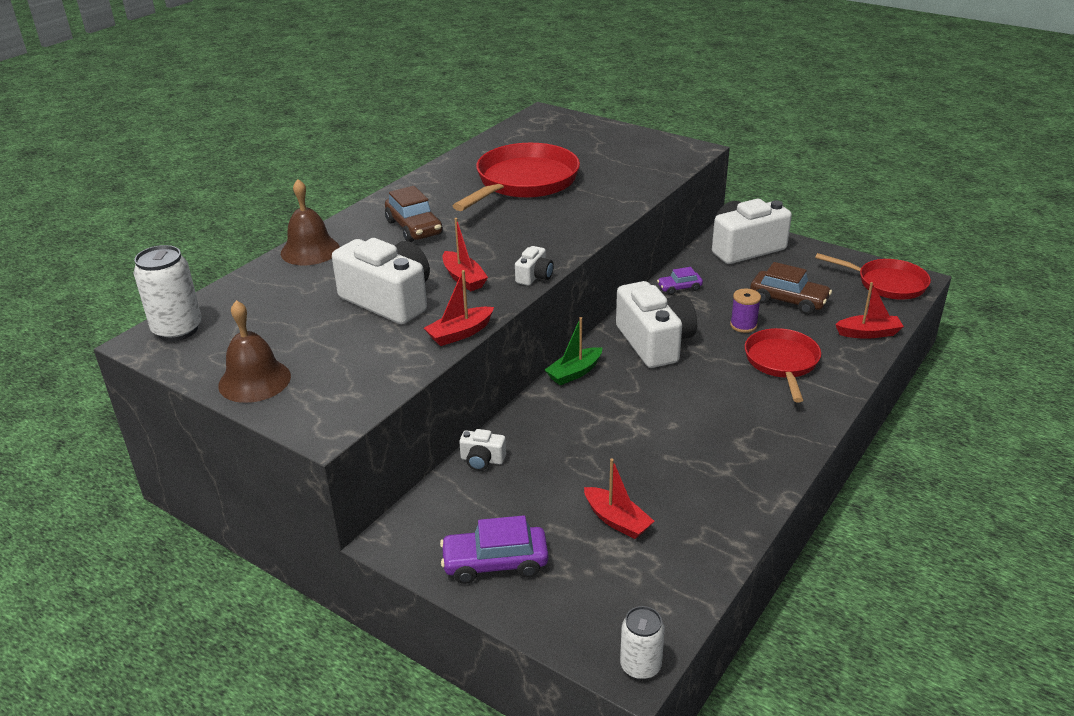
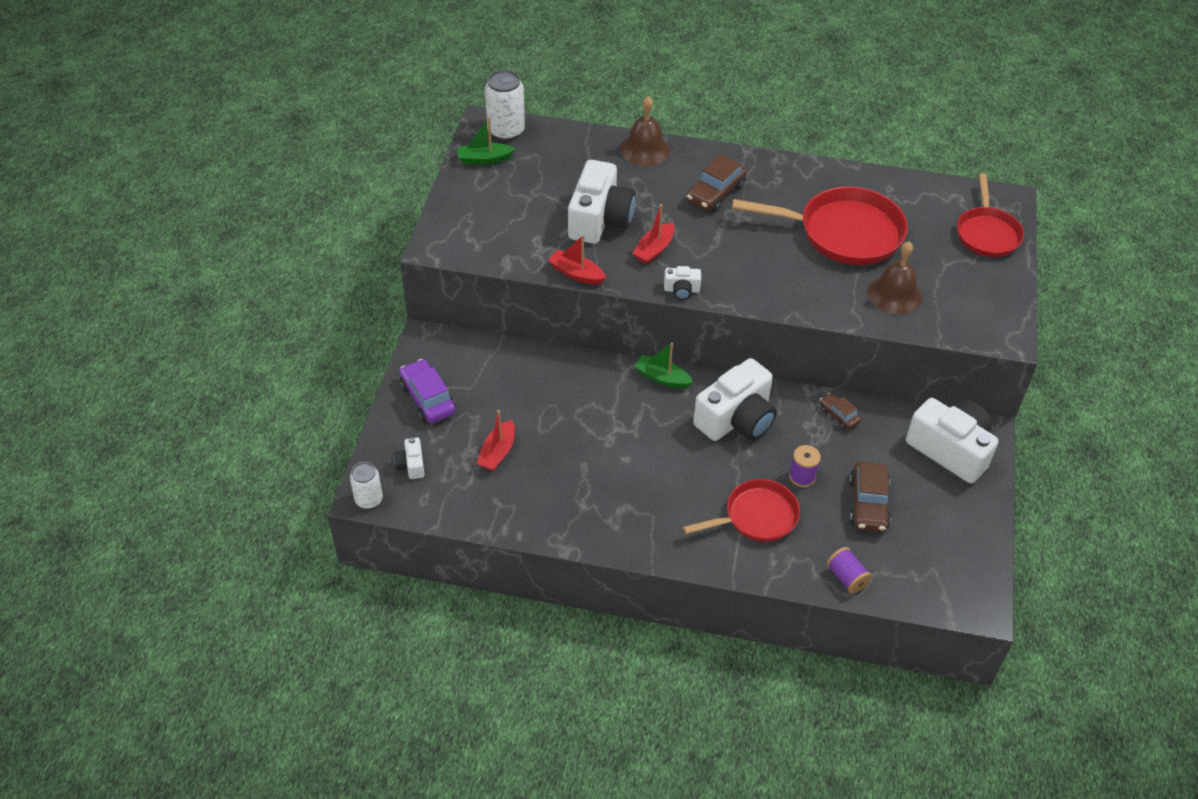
camera: 65 degrees right, 15 degrees up
brown bell [218,300,291,403] -> brown bell moved to [867,242,922,315]
white camera [459,429,506,471] -> white camera moved to [394,438,425,479]
purple car [657,267,703,295] -> brown car [820,393,861,430]
red pan [815,253,931,299] -> red pan moved to [957,173,1024,257]
red boat [835,282,904,339] -> purple spool [826,547,872,594]
none -> green boat [457,117,515,165]

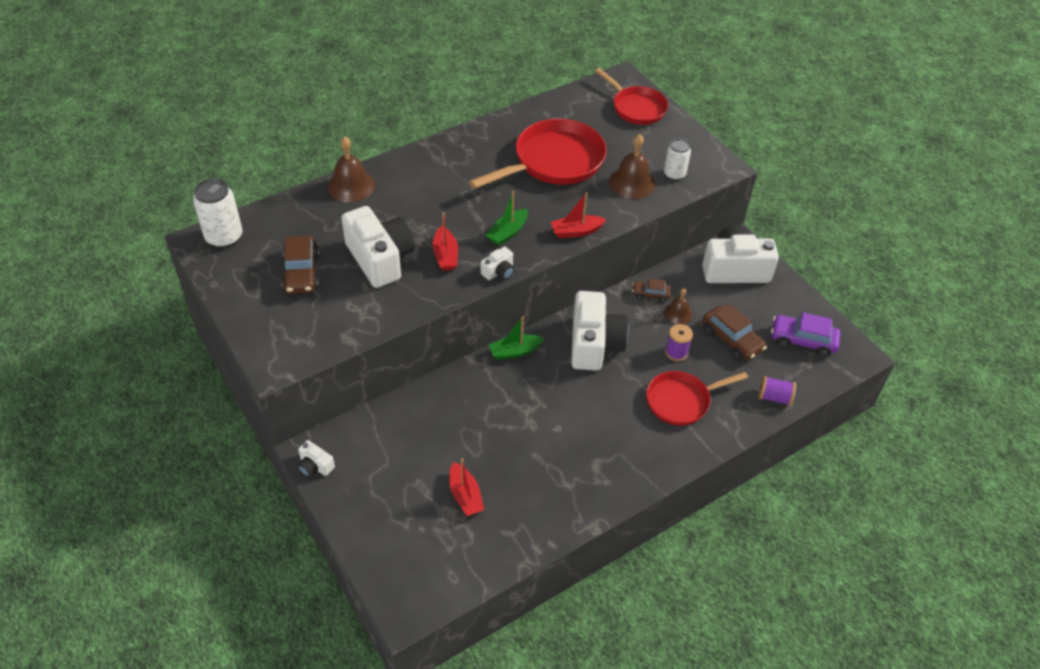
camera: 45 degrees left, 0 degrees up
white can [350,462,383,509] -> white can moved to [664,139,691,181]
white camera [394,438,425,479] -> white camera moved to [297,440,335,477]
purple car [399,359,456,423] -> purple car moved to [771,312,841,357]
green boat [457,117,515,165] -> green boat moved to [486,191,528,246]
red boat [548,235,606,285] -> red boat moved to [551,192,607,238]
red pan [683,479,800,542] -> red pan turned 135 degrees counterclockwise [646,371,748,426]
brown car [687,154,747,212] -> brown car moved to [282,235,319,294]
none -> brown bell [664,288,692,324]

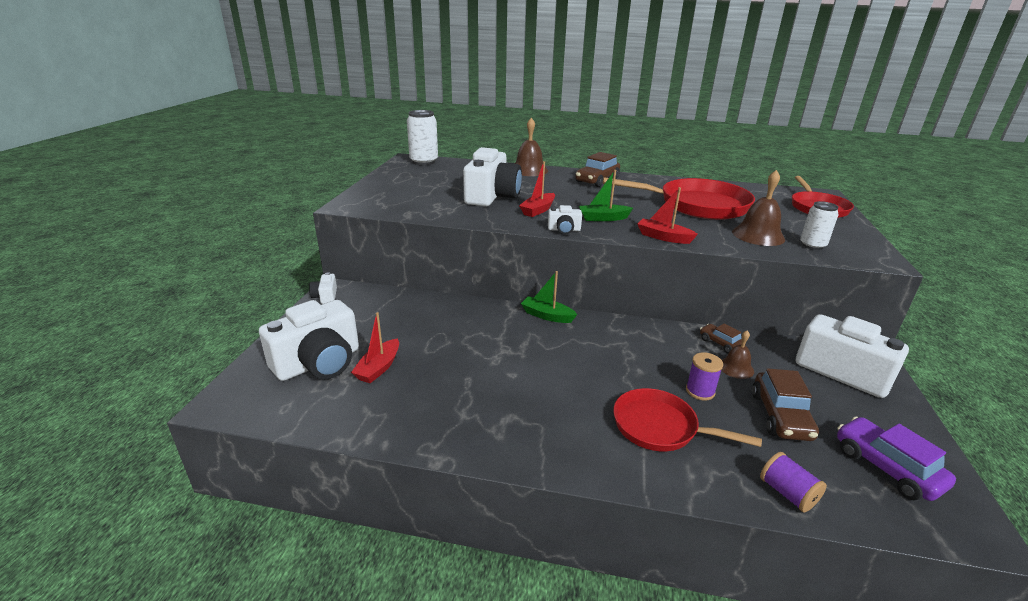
camera: 45 degrees right, 20 degrees down
brown car [282,235,319,294] -> brown car moved to [575,152,620,187]
white camera [571,291,629,371] -> white camera moved to [259,300,359,381]

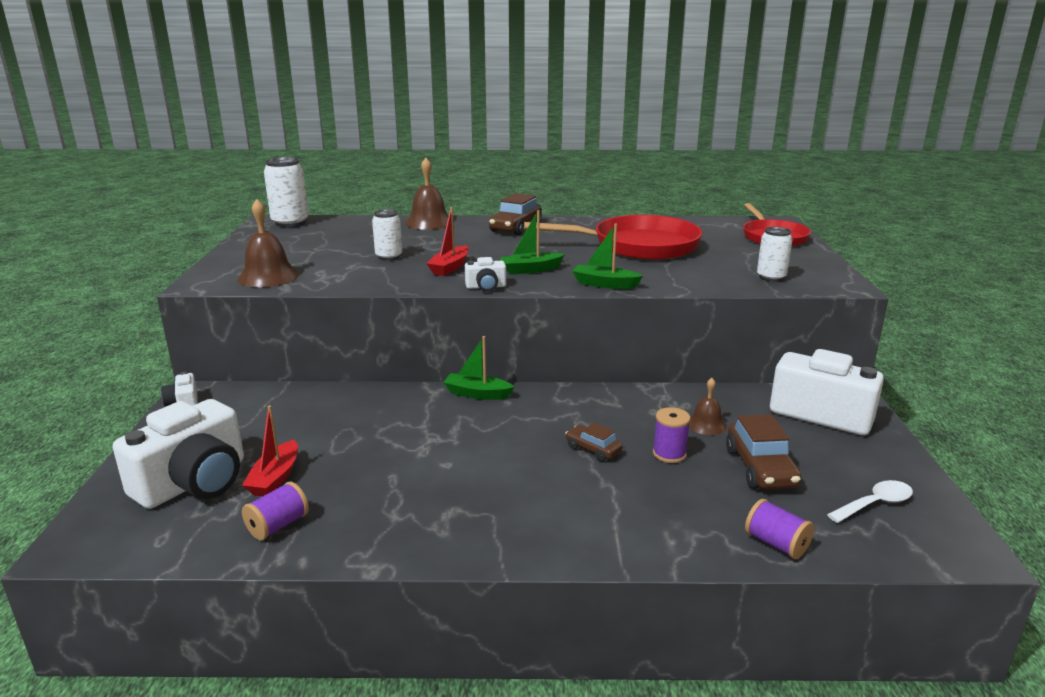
camera: 10 degrees left, 5 degrees down
white camera [463,147,522,206] -> white can [372,209,402,261]
red pan [613,388,762,451] -> none
red boat [638,187,698,244] -> green boat [572,224,643,289]
brown car [700,323,746,353] -> brown car moved to [565,423,622,462]
brown bell [732,170,785,246] -> brown bell moved to [237,199,299,287]
purple car [837,417,956,501] -> white spoon [827,480,913,523]
none -> purple spool [242,481,309,540]

